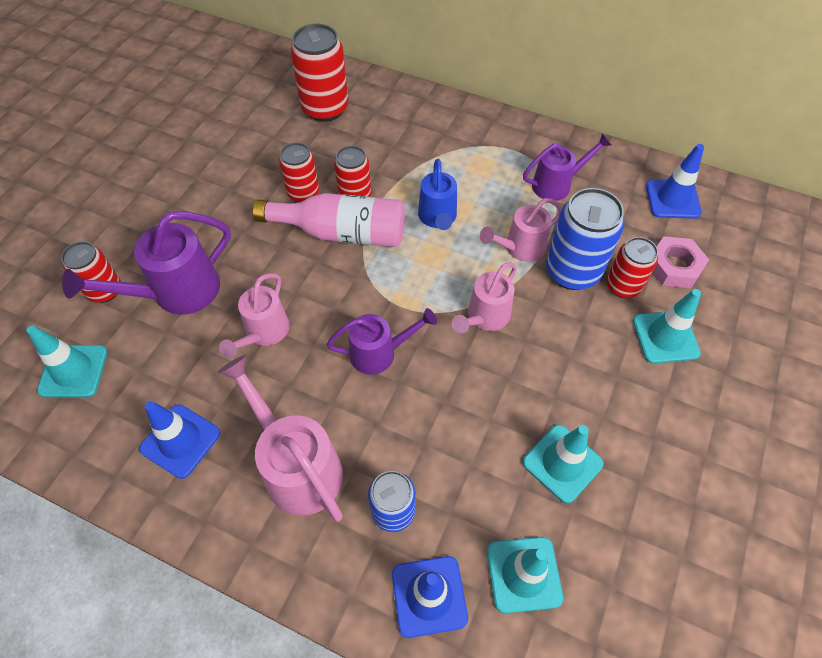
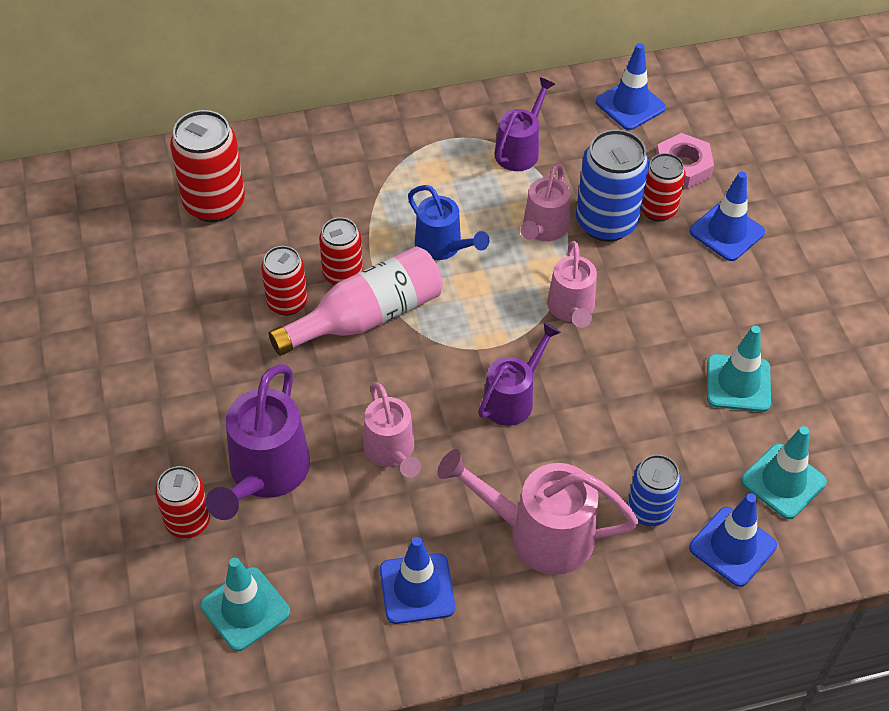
camera: 40 degrees left, 5 degrees down
turquoise traffic cone [633,289,701,364] -> blue traffic cone [690,171,765,261]

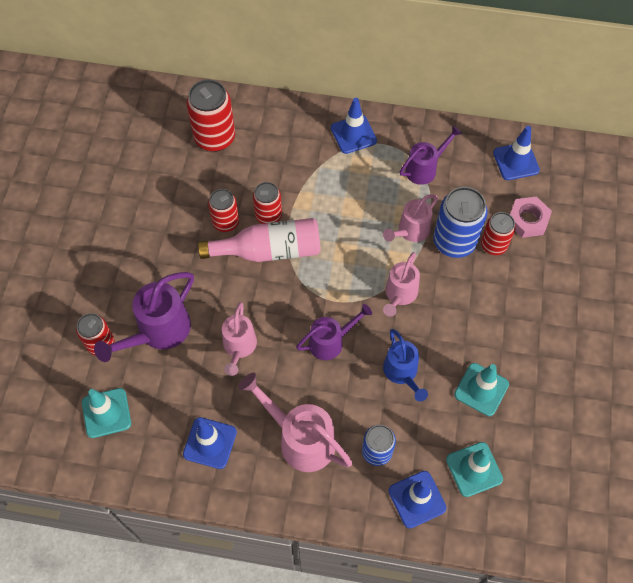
camera: 25 degrees right, 10 degrees up
blue watering can [408,185,489,260] -> blue watering can moved to [383,329,428,402]
blue traffic cone [690,171,765,261] -> blue traffic cone moved to [331,98,377,154]

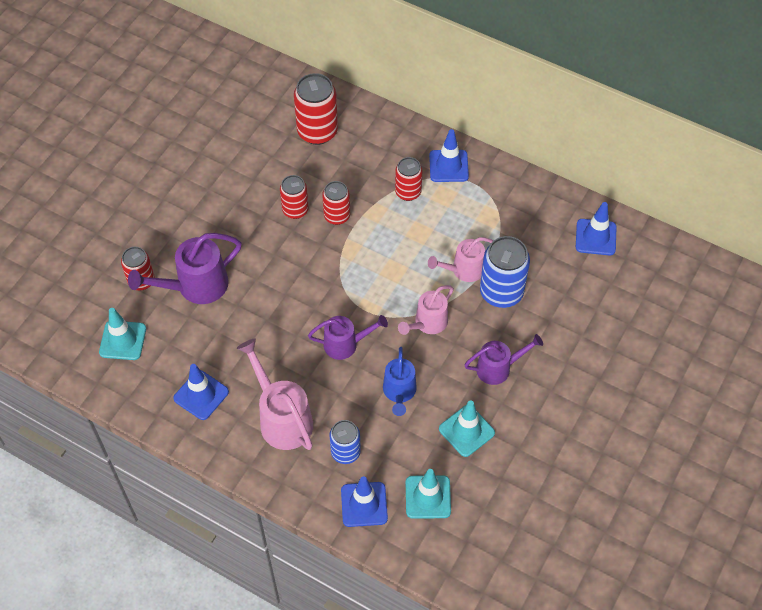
camera: 20 degrees right, 5 degrees down
pink bottle [198,218,321,262] -> none
pink watering can [222,302,257,376] -> none
purple watering can [400,126,462,185] -> purple watering can moved to [464,334,543,385]
red can [481,212,516,255] -> red can moved to [395,157,422,201]
pink nut [510,196,552,238] -> none

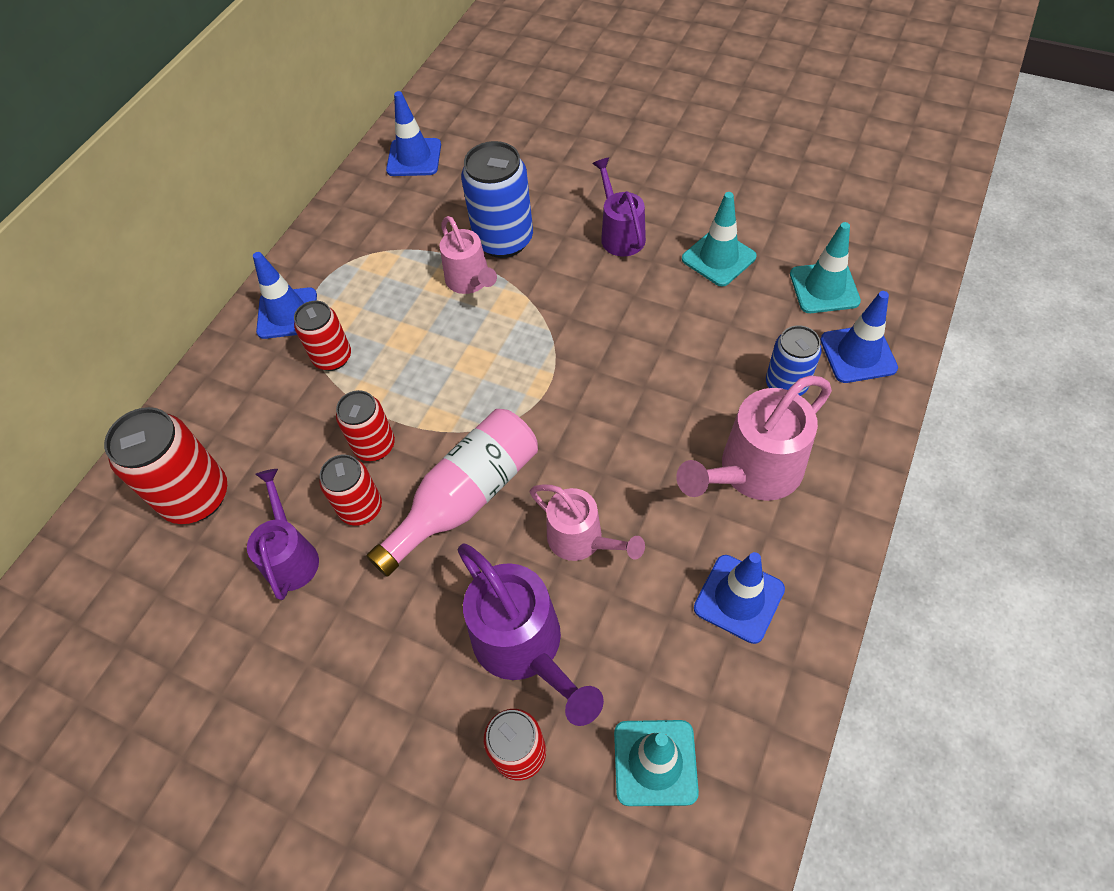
camera: 90 degrees left, 0 degrees up
purple watering can [308,315,388,360] -> purple watering can moved to [247,469,319,600]
blue watering can [383,347,417,416] -> none
pink watering can [398,285,454,335] -> pink watering can moved to [530,484,645,561]
none -> pink bottle [366,409,538,577]

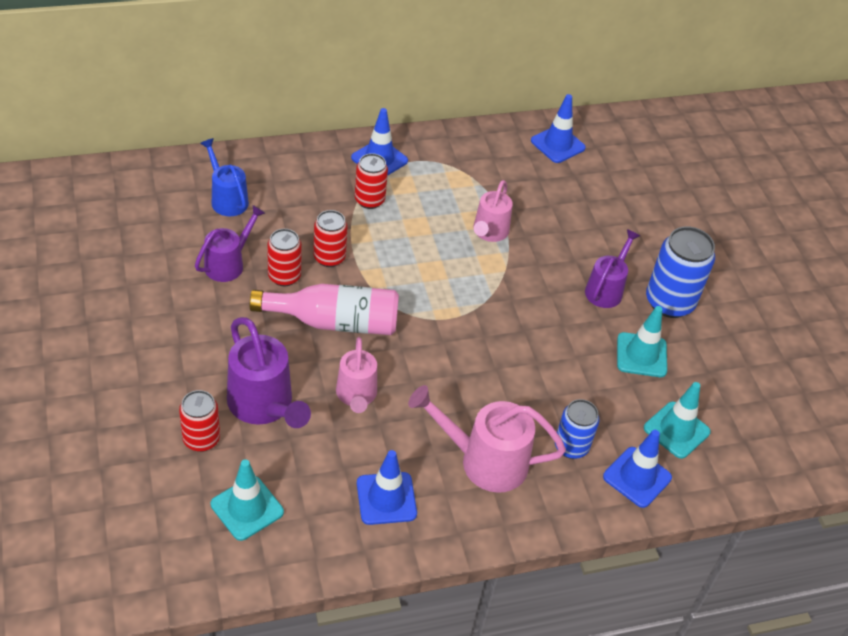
camera: 40 degrees right, 10 degrees down
red can [104,407,227,524] -> blue watering can [200,138,249,216]
purple watering can [458,544,604,726] -> purple watering can turned 45 degrees counterclockwise [227,317,311,428]
blue can [461,141,533,258] -> blue can moved to [646,226,715,318]

